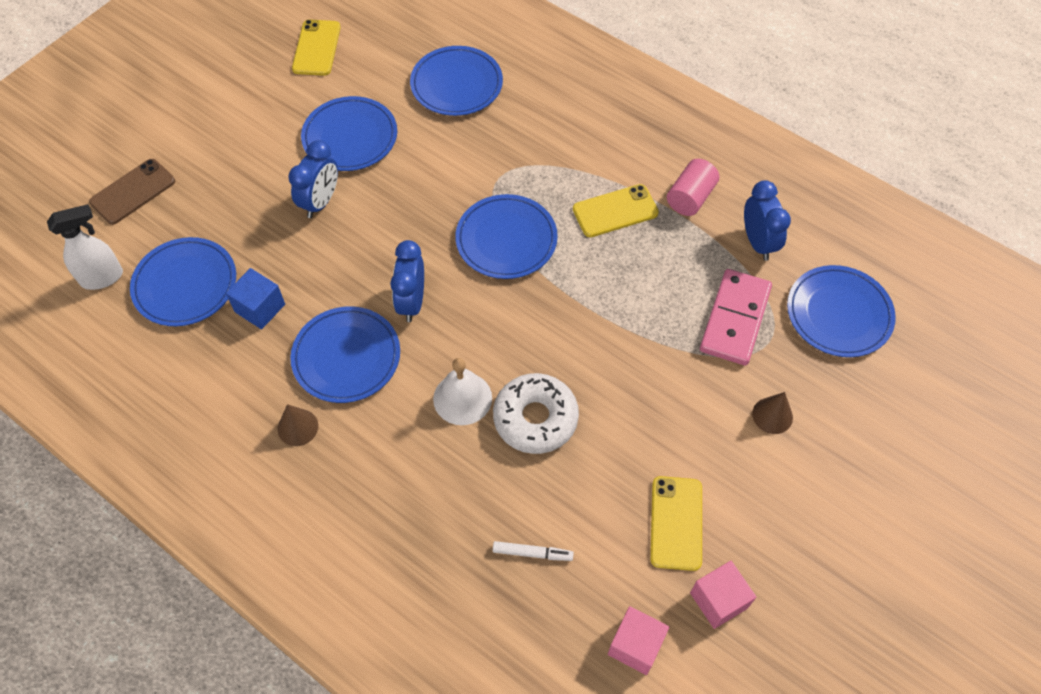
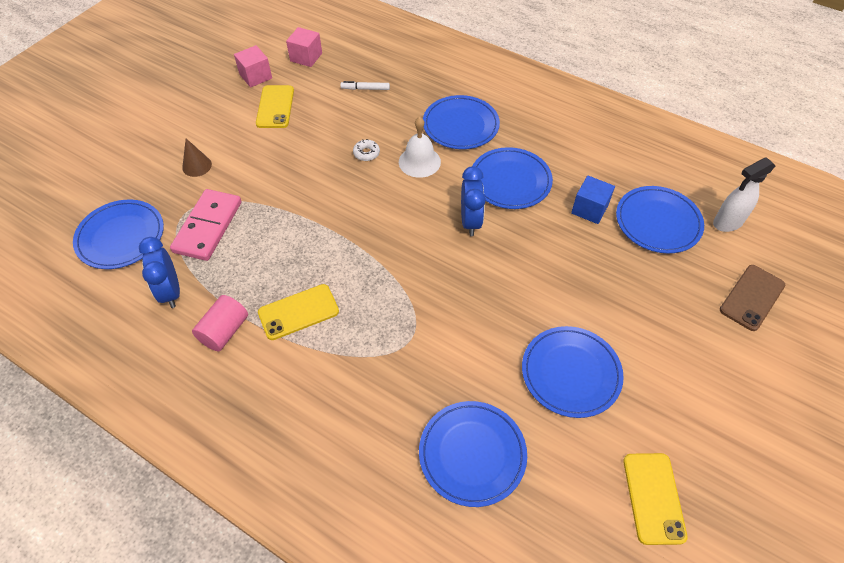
camera: 175 degrees right, 5 degrees down
brown cone [278,404,318,446] -> none
blue clock [288,140,338,218] -> none
blue plate [455,194,558,279] -> blue plate moved to [423,95,500,149]
white donut [493,373,579,454] -> white donut [353,139,380,161], size x0.45

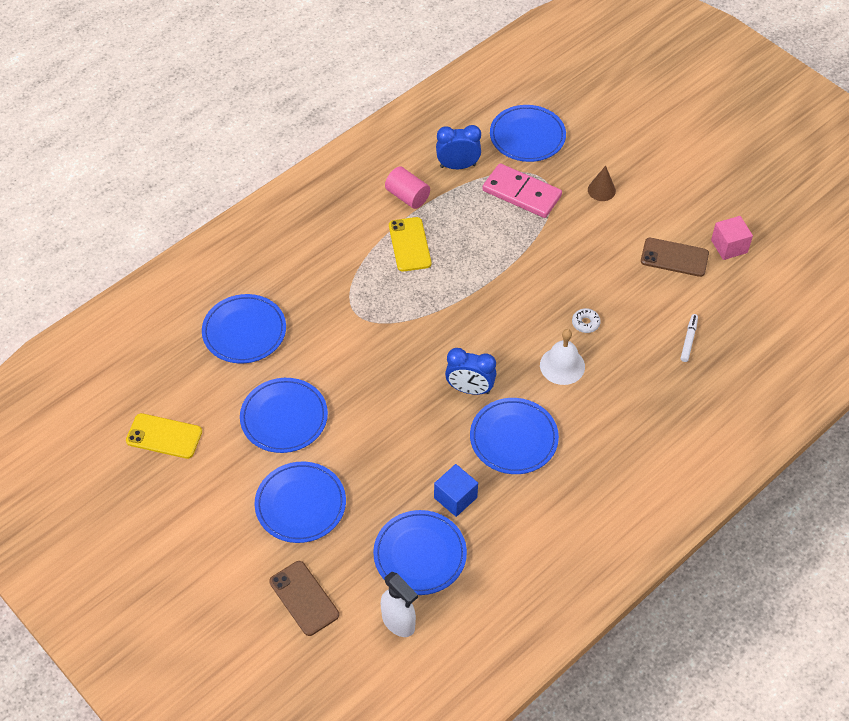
camera: 105 degrees right, 0 degrees up
yellow phone [256,85,294,128] -> brown phone [641,238,709,277]
pink cube [286,27,322,67] -> none
blue plate [423,95,500,149] -> blue plate moved to [254,462,346,543]
white spray bottle [713,157,775,232] -> white spray bottle turned 150 degrees clockwise [381,571,418,637]

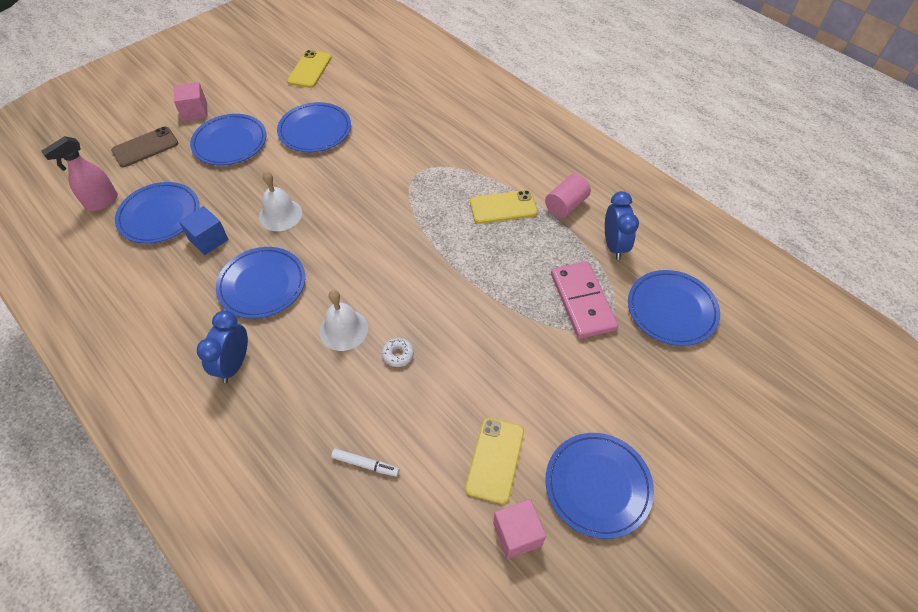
camera: 90 degrees right, 0 degrees up
blue plate [202,294,286,363] -> blue plate moved to [545,433,654,539]
white spray bottle [381,571,418,637] -> pink spray bottle [41,136,118,211]
blue clock [445,348,496,395] -> blue clock moved to [197,310,248,383]
pink domino [482,163,562,218] -> pink domino turned 45 degrees counterclockwise [551,261,618,339]
brown cone [588,166,616,201] -> none
brown phone [641,238,709,277] -> yellow phone [465,418,524,504]
none -> pink cube [174,82,208,121]
none -> white bell [259,171,302,231]

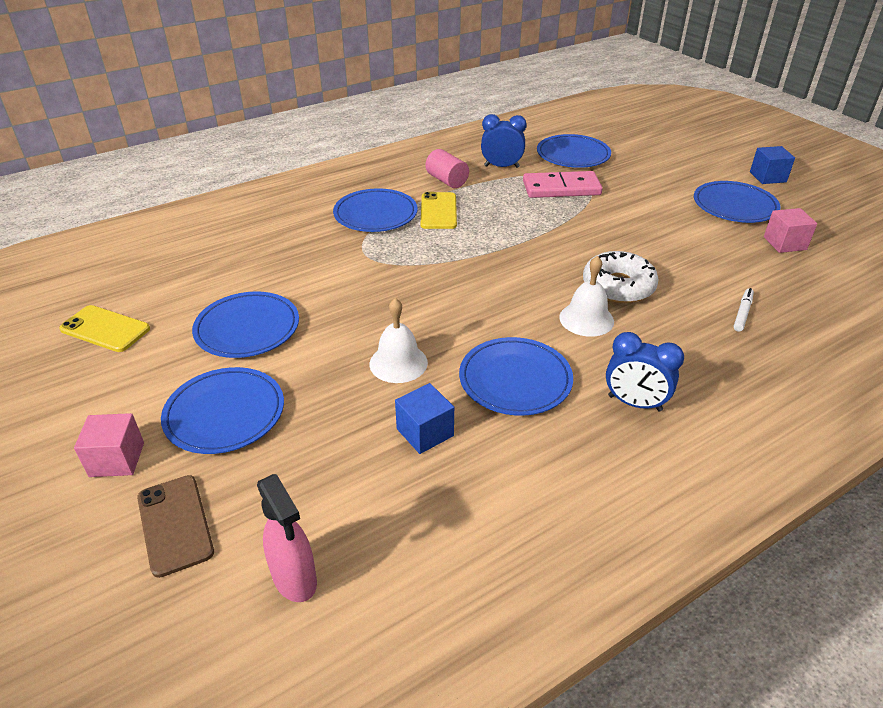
camera: 80 degrees left, 15 degrees down
blue plate [115,182,199,244] -> blue plate moved to [333,188,418,232]
white donut [382,338,414,367] -> white donut [583,251,659,303], size x2.23
yellow phone [465,418,524,504] -> none
none -> blue cube [750,146,795,184]

